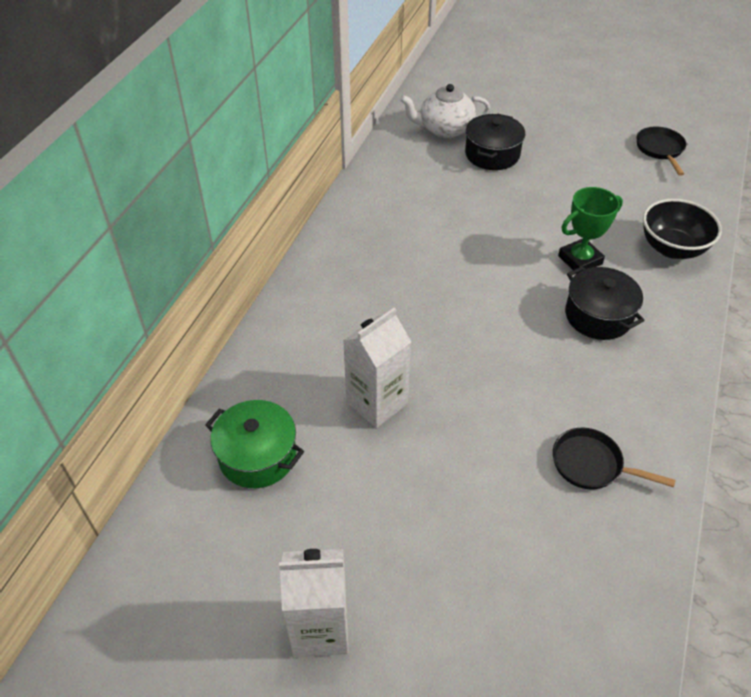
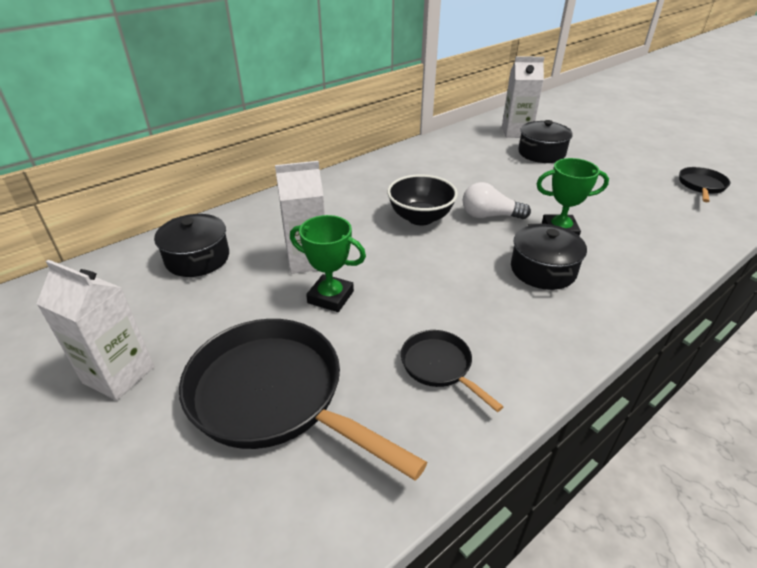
camera: 30 degrees right, 10 degrees down
green pot [205,400,304,488] -> black pot [154,214,229,277]
white teapot [400,84,490,138] -> white carton [502,57,544,138]
black bowl [643,199,722,259] -> black bowl moved to [387,174,458,226]
none -> black pan [179,319,427,481]
none -> green trophy [290,215,366,312]
none -> white light bulb [463,182,531,219]

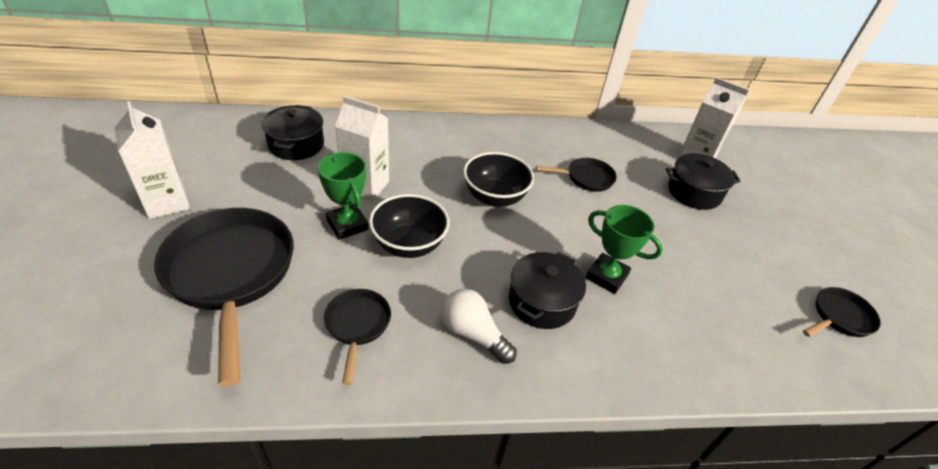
camera: 30 degrees right, 5 degrees up
white light bulb [463,182,531,219] -> white light bulb moved to [441,289,517,364]
none -> black bowl [369,194,450,258]
none -> black pan [536,158,617,192]

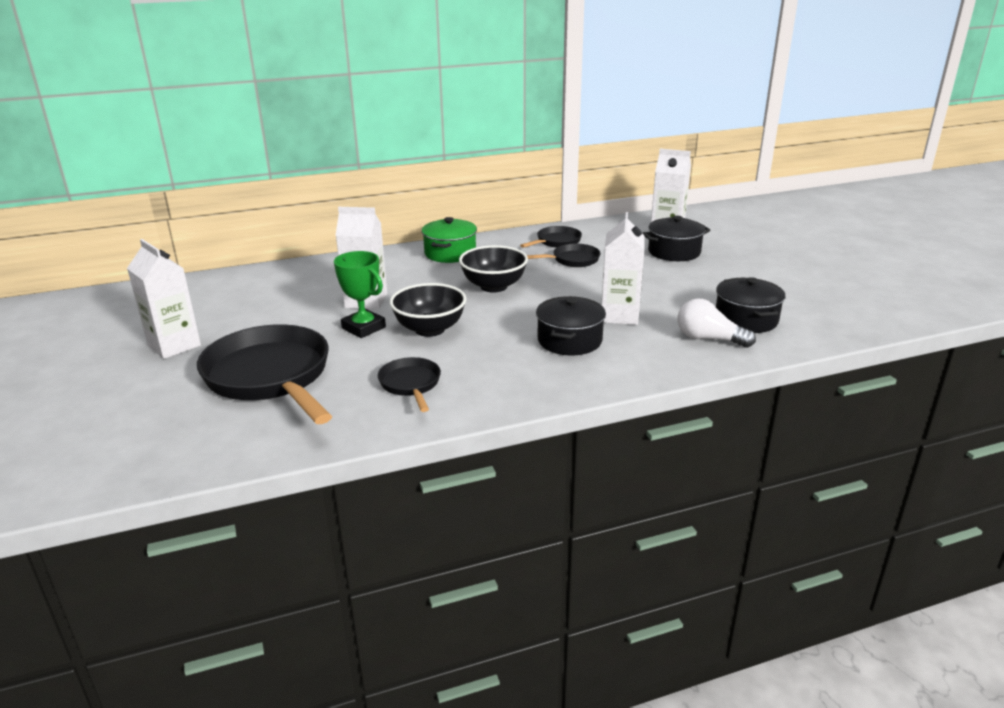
camera: 10 degrees left, 15 degrees down
black pot [261,105,324,160] -> black pot moved to [716,277,785,333]
white light bulb [441,289,517,364] -> white light bulb moved to [678,298,756,348]
green trophy [586,205,663,294] -> white carton [602,212,645,325]
black pan [803,287,881,337] -> black pan moved to [520,226,582,248]
none -> green pot [422,217,477,263]

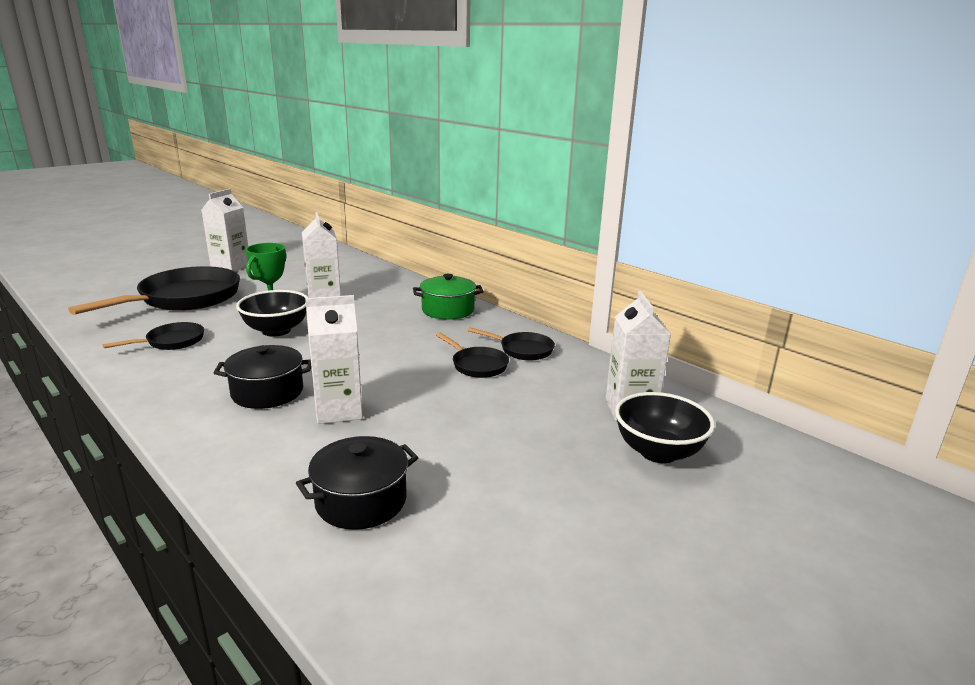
camera: 65 degrees right, 5 degrees down
black bowl [459,245,528,293] -> black bowl moved to [615,392,715,463]
black pot [643,216,710,261] -> none
white light bulb [678,298,756,348] -> none

